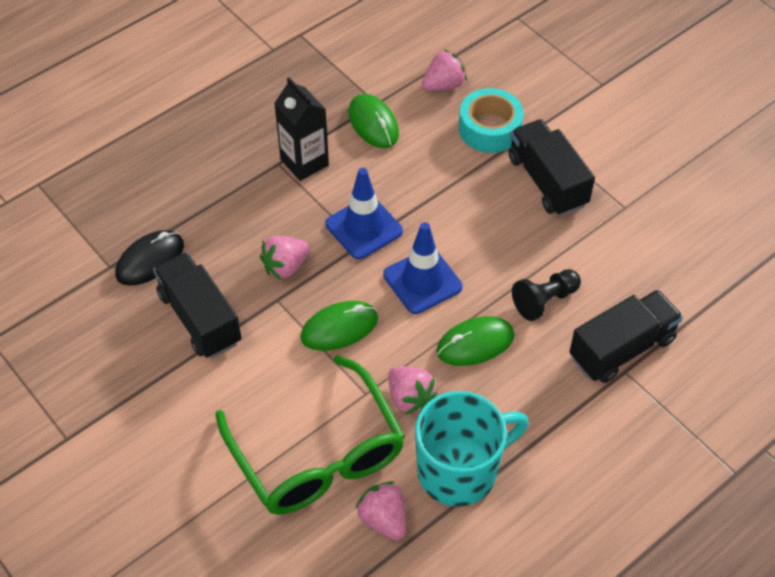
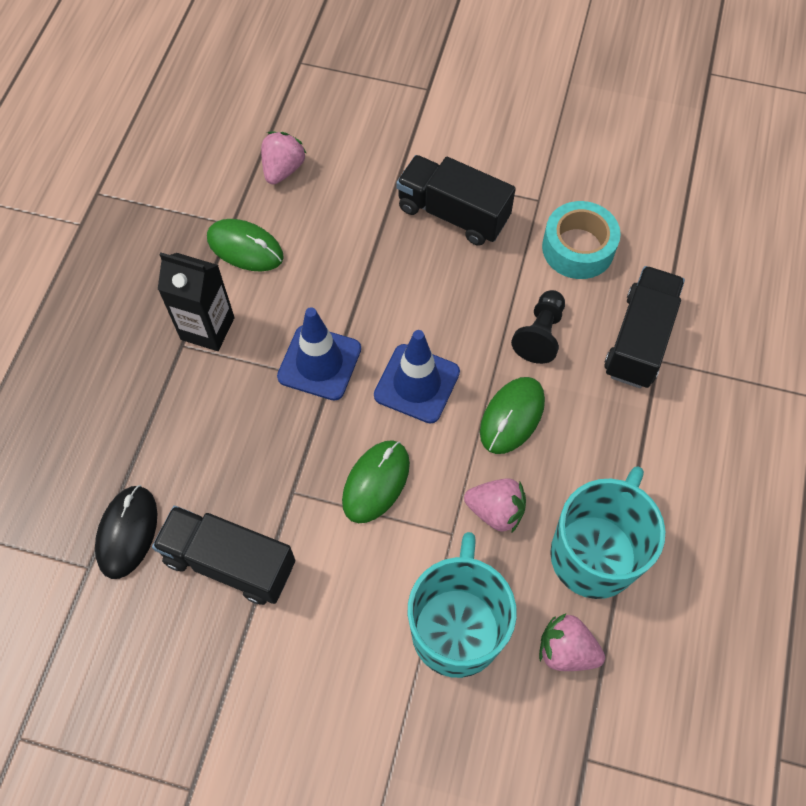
camera: 35 degrees left, 10 degrees up
green glasses [215,355,405,515] -> turquoise mug [408,532,517,678]
pink strawberry [260,236,310,280] -> none
turquoise tape [459,88,524,153] -> turquoise tape moved to [542,201,621,279]

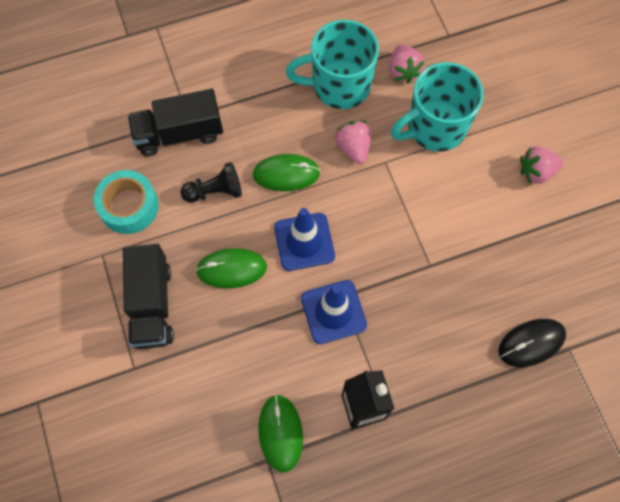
camera: 125 degrees left, 5 degrees up
black truck [152,506,295,605] -> none
pink strawberry [261,132,307,185] -> pink strawberry moved to [520,147,564,184]
green mouse [342,440,410,523] -> green mouse moved to [196,248,267,288]

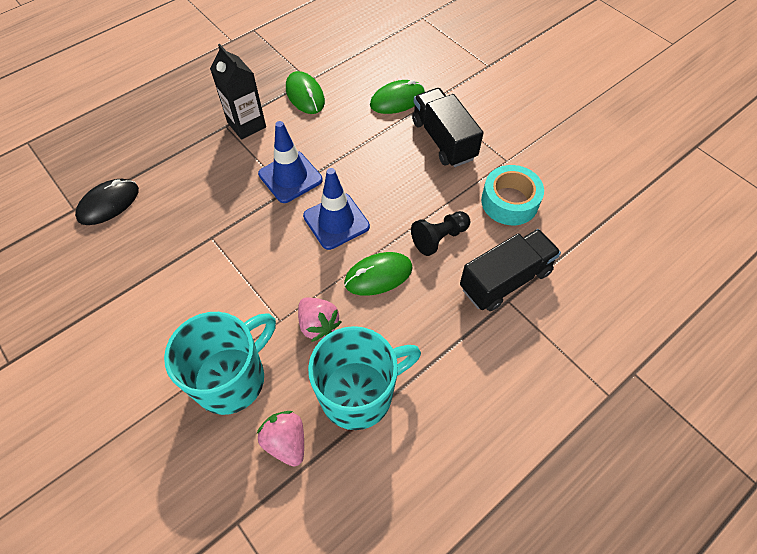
camera: 160 degrees right, 10 degrees down
green mouse [196,248,267,288] -> green mouse moved to [370,80,425,114]
pink strawberry [520,147,564,184] -> none

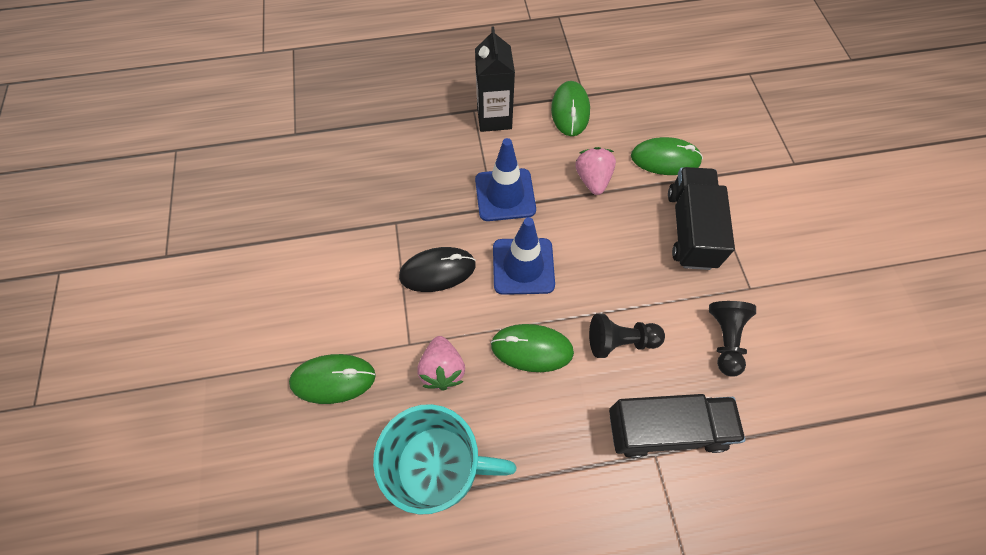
camera: 30 degrees right, 5 degrees up
black mouse [75,179,139,225] -> black mouse moved to [399,247,476,292]
turquoise mug [164,312,276,415] -> green mouse [289,354,376,404]
pink strawberry [257,411,304,467] -> pink strawberry moved to [575,147,616,195]
turquoise tape [481,165,544,225] -> black pawn [709,301,756,377]

